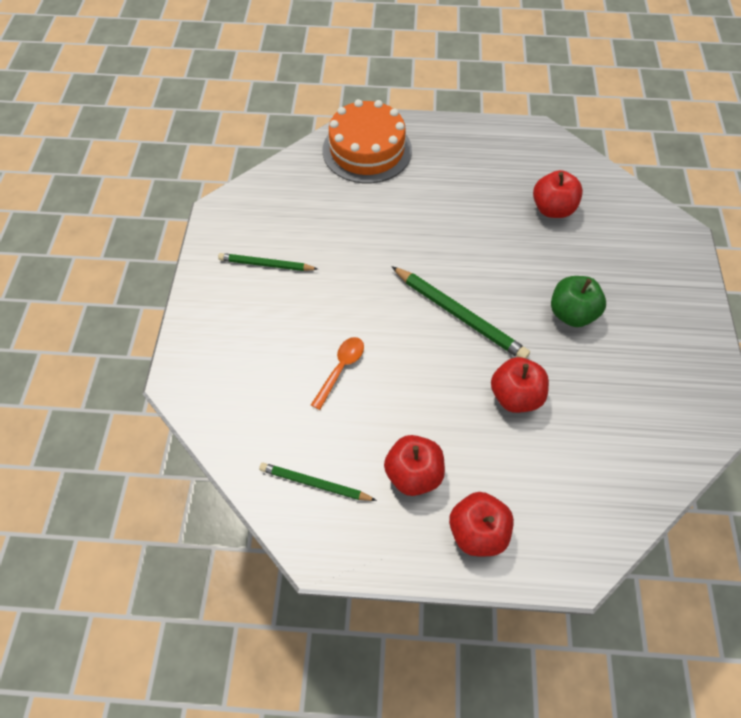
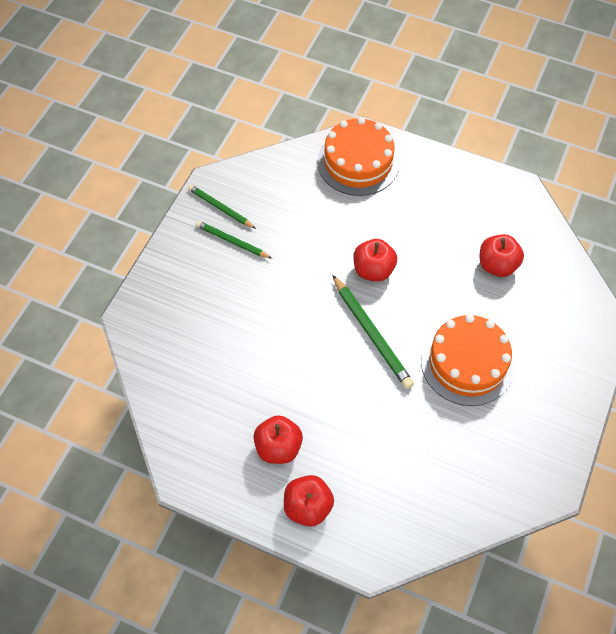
camera: 20 degrees right, 0 degrees up
green pencil [259,463,377,501] -> green pencil moved to [188,184,256,229]
orange spoon [311,337,364,410] -> none
red apple [491,357,549,413] -> red apple moved to [353,239,397,281]
green apple [551,276,606,327] -> orange cake [421,314,515,406]

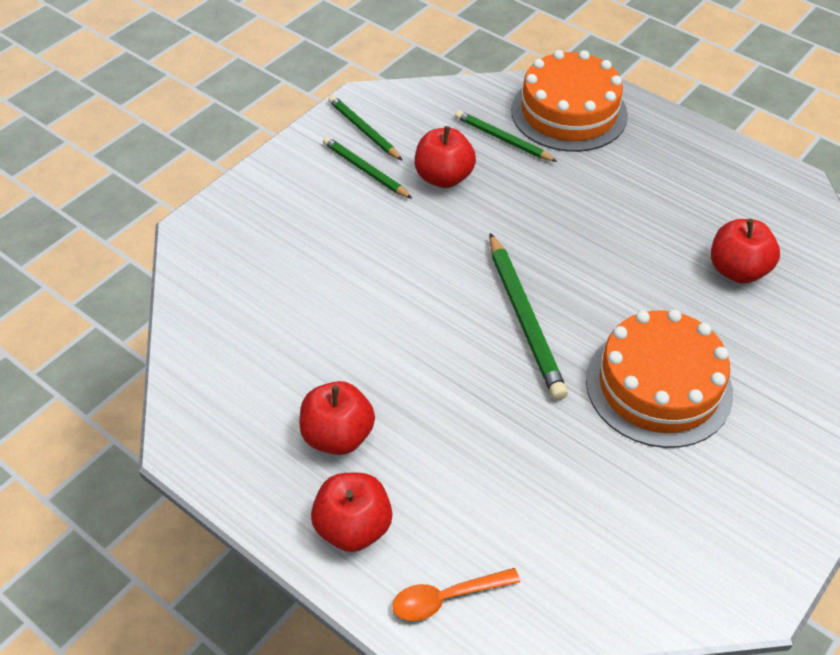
camera: 15 degrees right, 10 degrees down
red apple [353,239,397,281] -> red apple moved to [414,126,476,188]
none -> orange spoon [392,568,520,621]
none -> green pencil [455,110,558,162]

